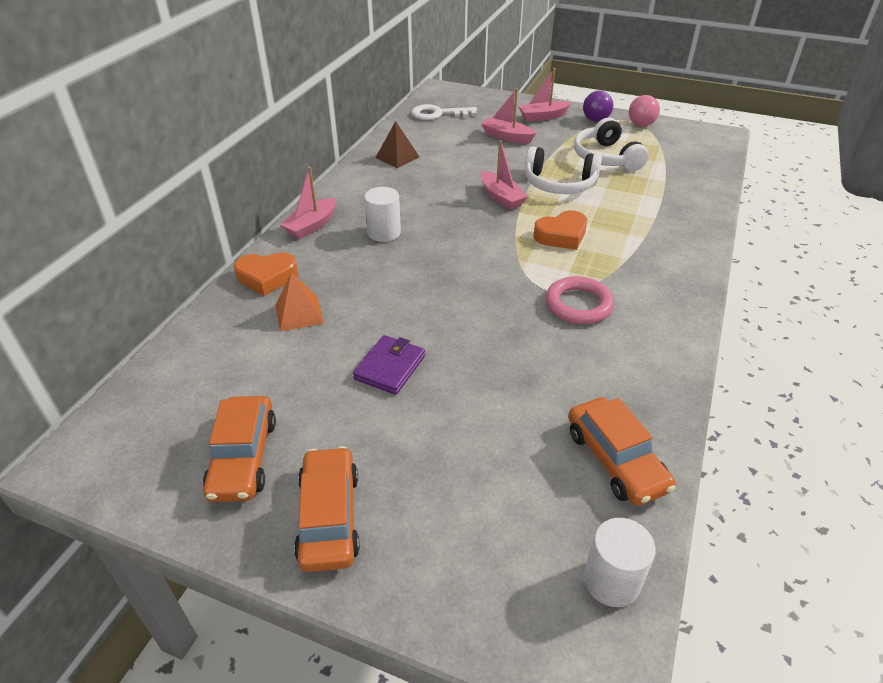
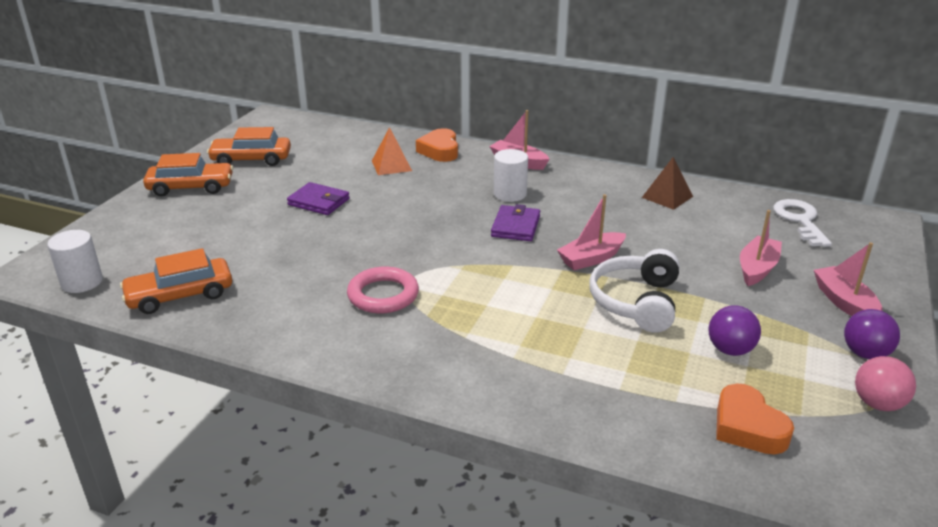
camera: 90 degrees right, 10 degrees down
orange heart [533,210,587,250] -> orange heart moved to [716,384,794,455]
white headphones [574,118,649,171] -> purple ball [708,305,761,356]
none -> purple wallet [491,204,540,241]

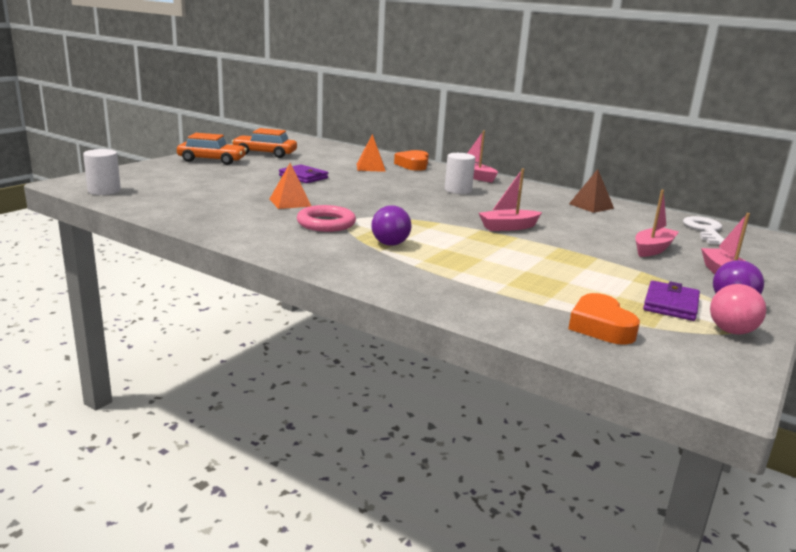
camera: 10 degrees right, 10 degrees down
orange car [120,248,232,314] -> none
purple wallet [491,204,540,241] -> purple wallet moved to [643,281,700,321]
white headphones [590,249,680,333] -> none
purple ball [708,305,761,356] -> purple ball moved to [371,205,411,246]
none -> orange pyramid [269,163,311,209]

